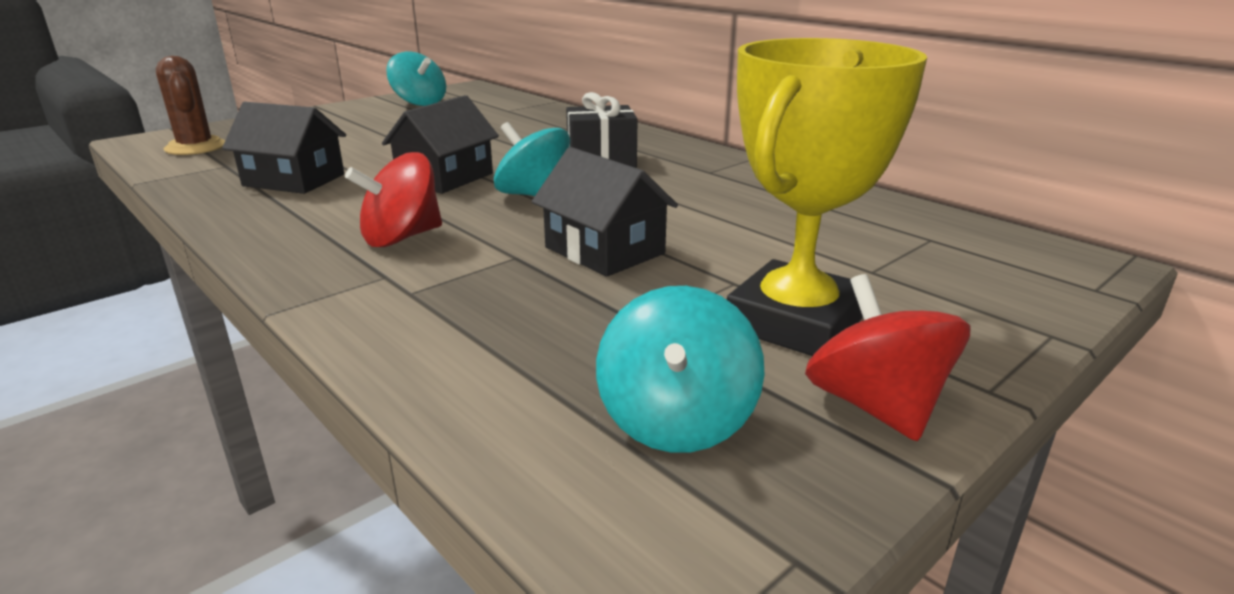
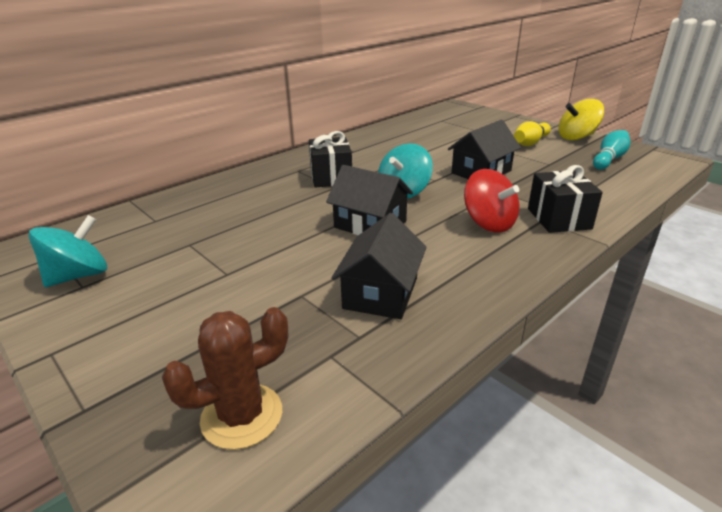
camera: 90 degrees left, 5 degrees up
turquoise spinning top [596,286,765,453] -> turquoise bowling pin [593,130,630,170]
yellow trophy [727,38,927,356] -> yellow bowling pin [514,121,551,146]
red spinning top [805,274,971,441] -> yellow spinning top [559,99,604,140]
none -> black gift [528,165,603,233]

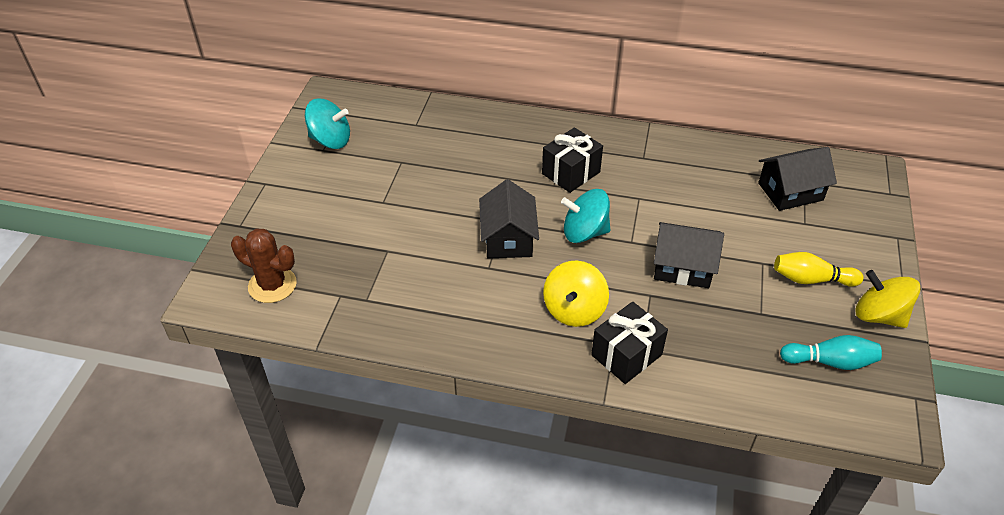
camera: 55 degrees right, 15 degrees up
black house [331,213,427,319] -> black house moved to [758,147,837,211]
red spinning top [464,169,519,233] -> yellow spinning top [543,260,609,327]

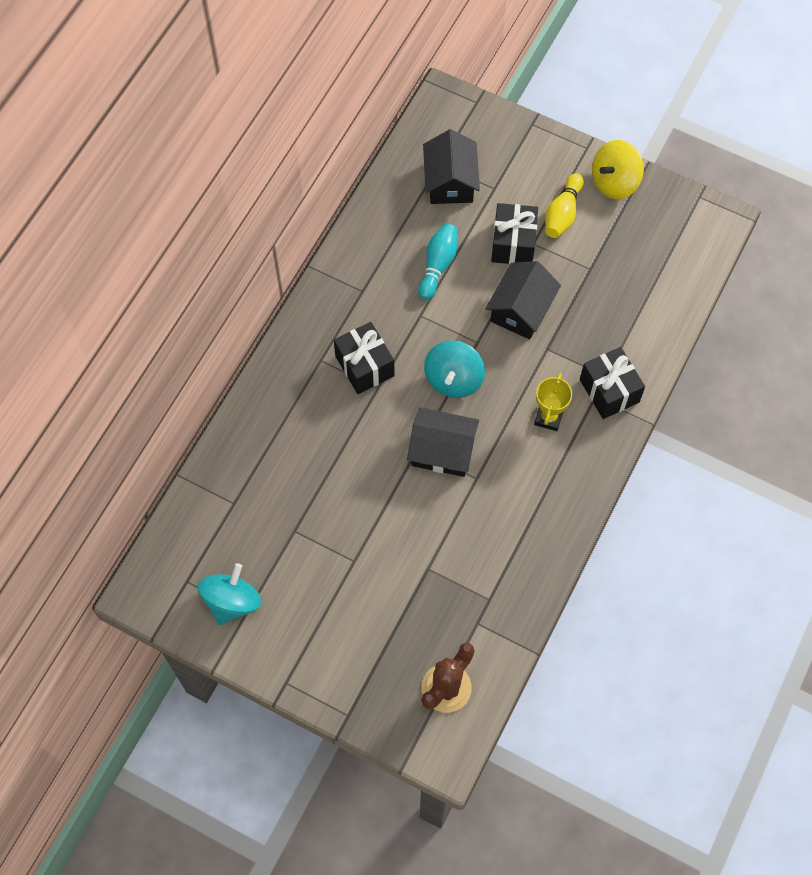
camera: 75 degrees left, 20 degrees up
yellow spinning top [543,260,609,327] -> yellow trophy [534,373,572,431]
turquoise bowling pin [780,335,882,370] -> turquoise bowling pin moved to [418,223,458,300]
none -> black gift [491,203,538,264]

